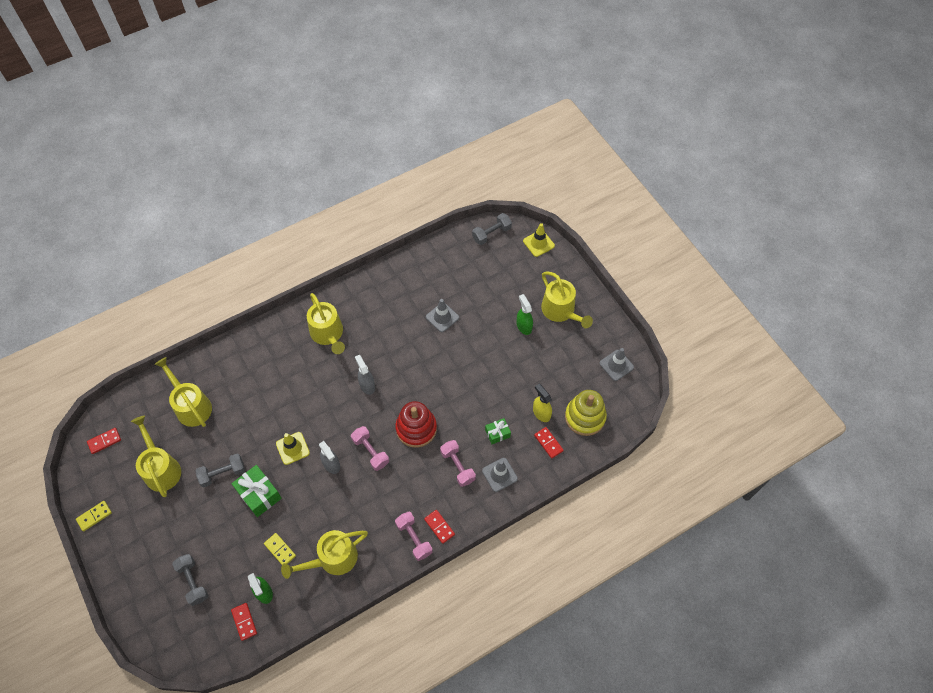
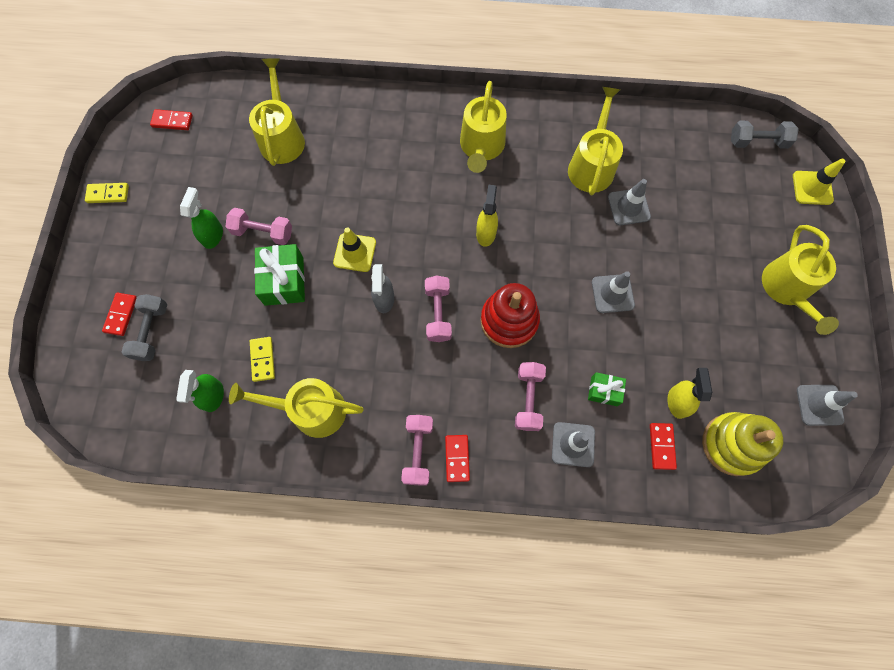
camera: 35 degrees right, 10 degrees up
yellow watering can [131,416,181,497] -> yellow watering can moved to [568,87,623,195]
grey dumbbell [195,454,245,487] -> pink dumbbell [226,208,292,245]
red domino [231,603,257,641] -> red domino moved to [102,293,137,336]
grey spray bottle [355,355,375,395] -> yellow spray bottle [476,184,498,247]
green spray bottle [516,294,533,335] -> green spray bottle moved to [180,187,223,249]
none -> grey traffic cone [592,271,635,313]

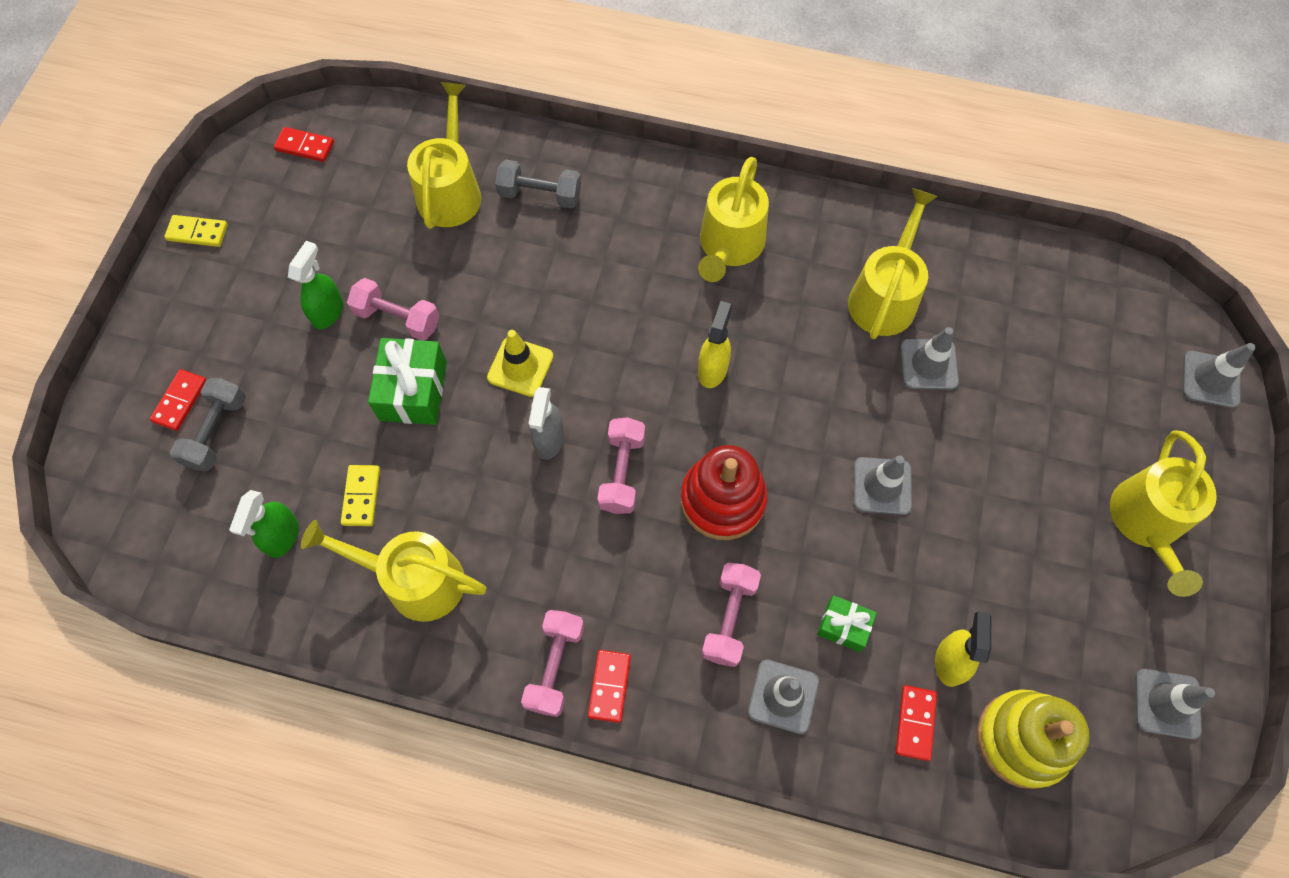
camera: 10 degrees right, 5 degrees down
grey dumbbell [731,121,799,149] -> grey dumbbell moved to [495,160,581,209]
yellow traffic cone [793,159,845,205] -> grey traffic cone [1183,343,1256,408]

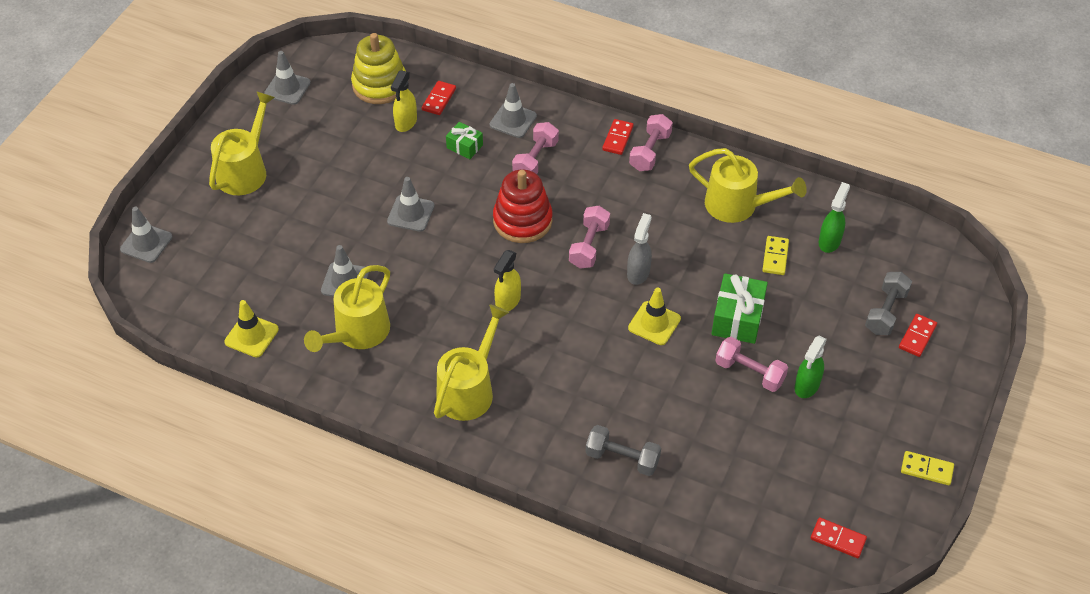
camera: 170 degrees left, 15 degrees down
yellow watering can [407,82,481,229] -> none
none -> yellow traffic cone [224,300,279,357]

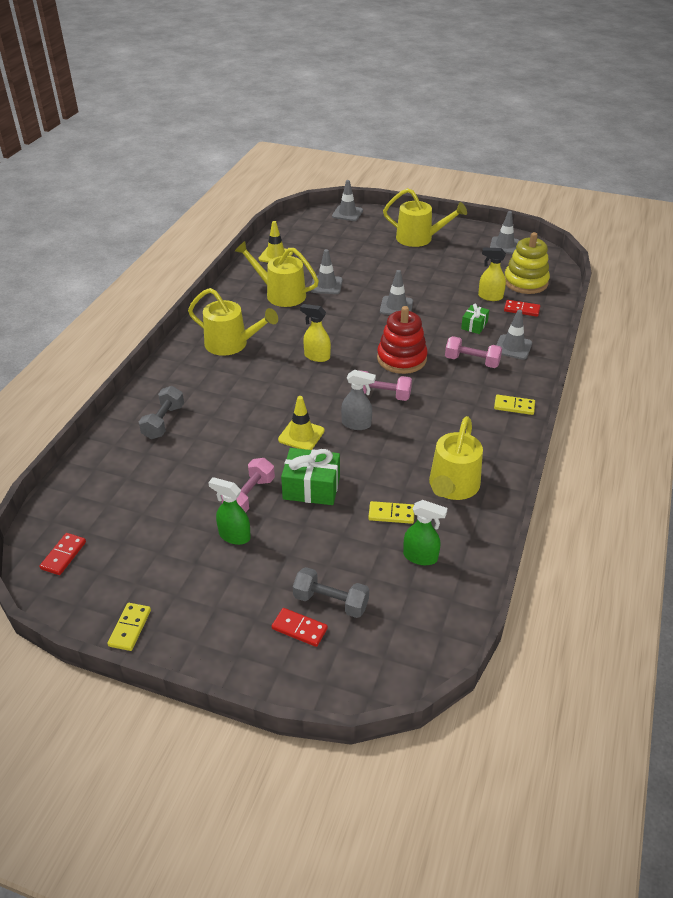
camera: 85 degrees right, 10 degrees down
red domino [602,119,634,155] -> yellow domino [494,395,535,415]
pink dumbbell [629,114,673,171] -> none

